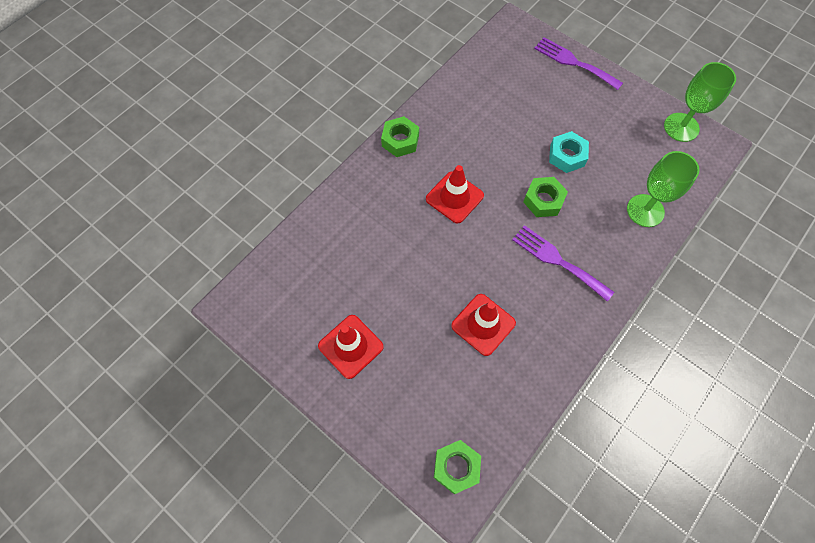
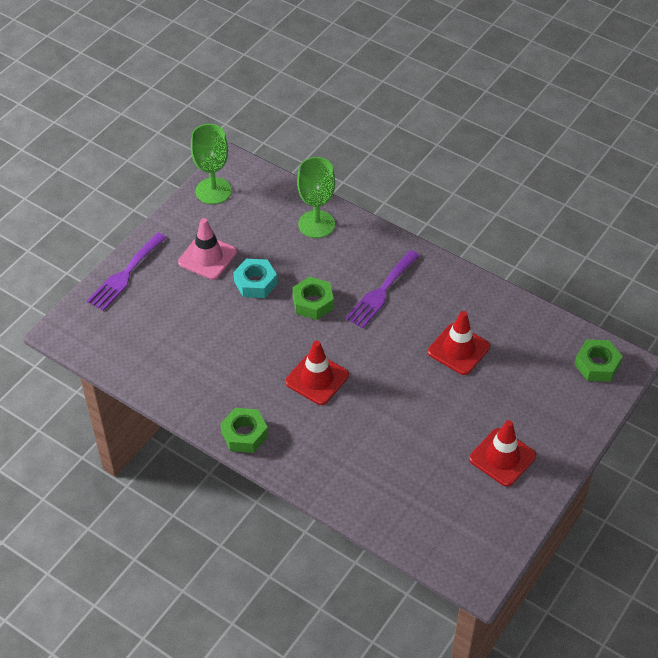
camera: 95 degrees left, 15 degrees down
none -> pink traffic cone [178,218,237,280]

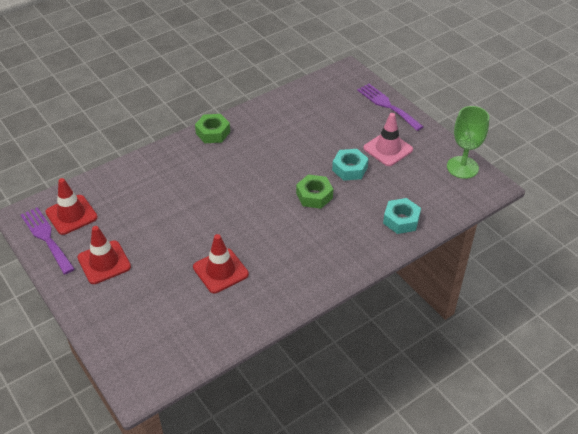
camera: 110 degrees right, 5 degrees down
red traffic cone [285,341,349,405] -> red traffic cone moved to [45,178,98,235]
green goblet [297,157,335,238] -> turquoise nut [383,198,421,234]
purple fork [345,250,420,328] -> purple fork moved to [21,207,75,274]
green nut [574,340,623,381] -> none

